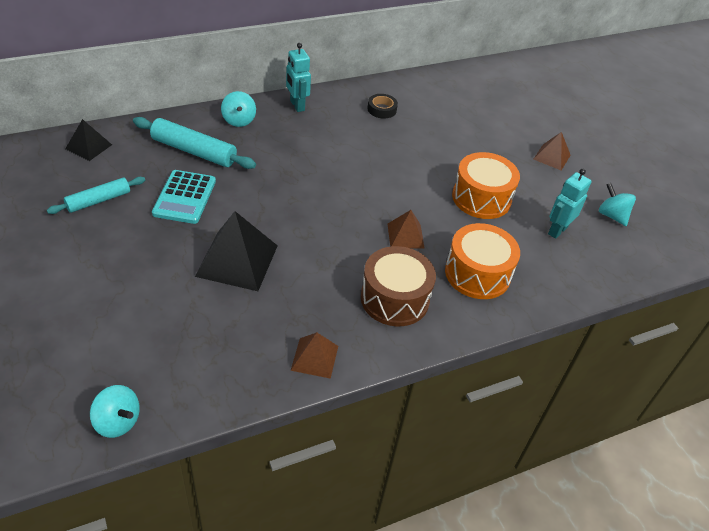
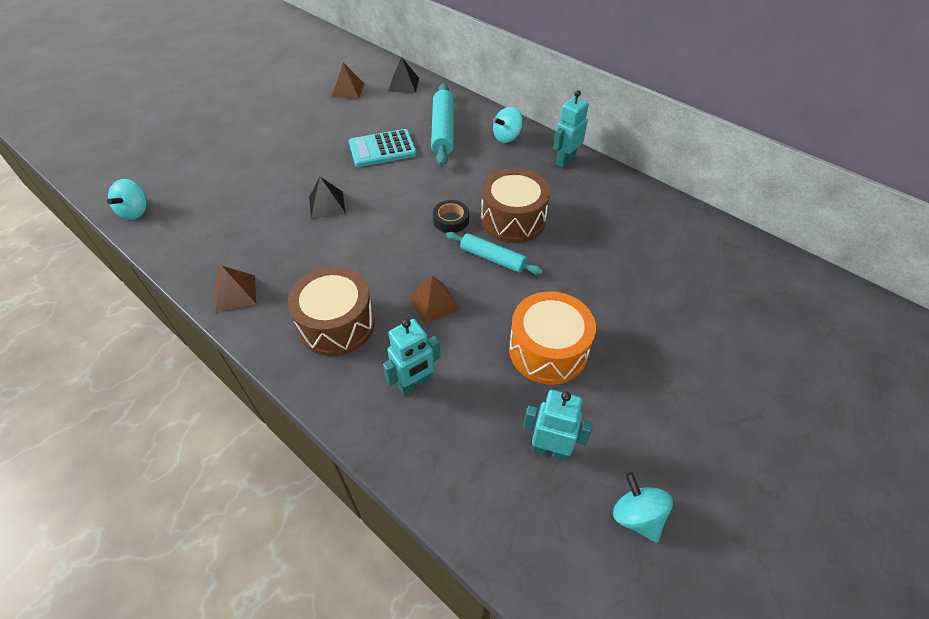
camera: 70 degrees right, 5 degrees up
turquoise rolling pin [47,177,145,214] -> turquoise rolling pin moved to [446,232,543,275]
black pyramid [195,211,278,291] -> black pyramid [309,177,346,219], size x0.56
black tape [367,94,398,119] -> black tape moved to [433,200,469,233]
orange drum [445,223,520,299] -> turquoise robot [383,319,441,396]
brown pyramid [534,132,571,170] -> brown pyramid moved to [332,63,364,99]
turquoise spinning top [599,183,636,226] -> turquoise spinning top turned 60 degrees counterclockwise [613,472,673,543]
none -> brown drum [481,168,550,243]

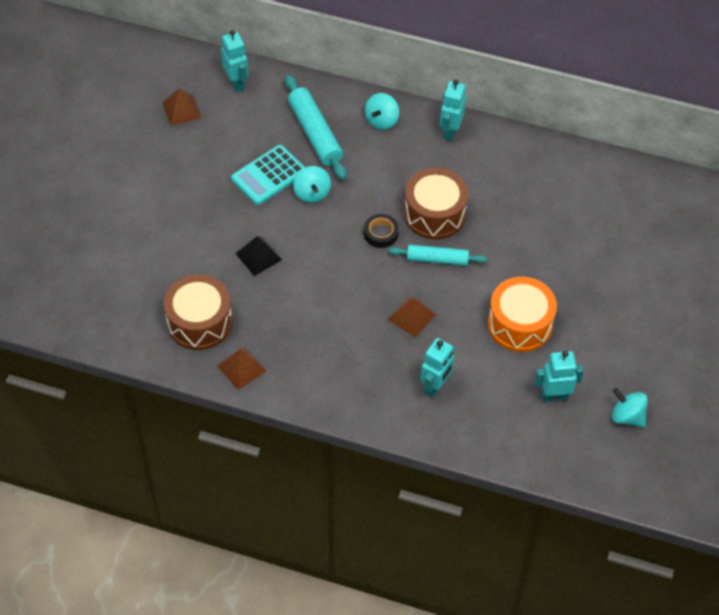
camera: 25 degrees left, 5 degrees up
turquoise spinning top [107,179,147,220] -> turquoise spinning top moved to [293,166,331,203]
brown drum [288,267,375,356] -> brown drum moved to [164,274,232,350]
black pyramid [388,57,419,93] -> turquoise robot [221,30,248,92]

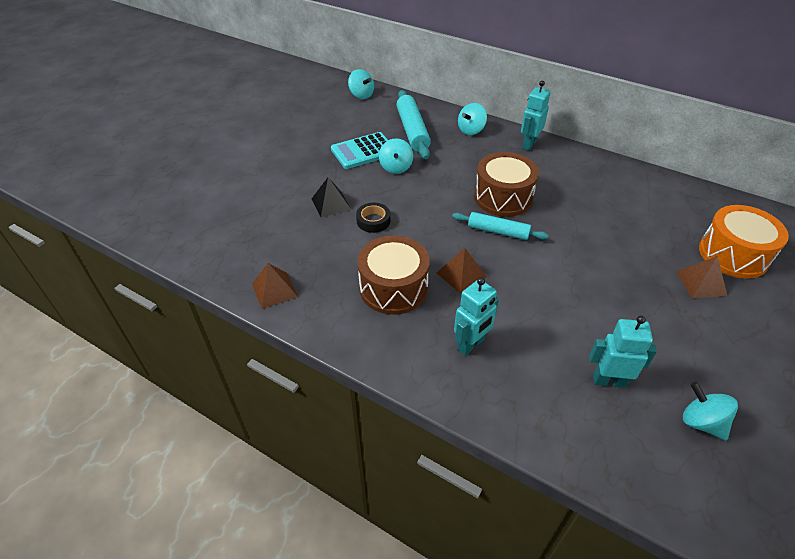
camera: 15 degrees right, 10 degrees down
brown pyramid [162,88,201,126] -> brown pyramid moved to [676,256,728,298]
brown drum [164,274,232,350] -> brown drum moved to [357,235,430,315]
turquoise robot [221,30,248,92] -> turquoise spinning top [348,69,374,99]
black tape [364,214,399,248] -> black tape moved to [356,203,390,233]
orange drum [488,277,557,352] -> orange drum moved to [699,205,789,279]

